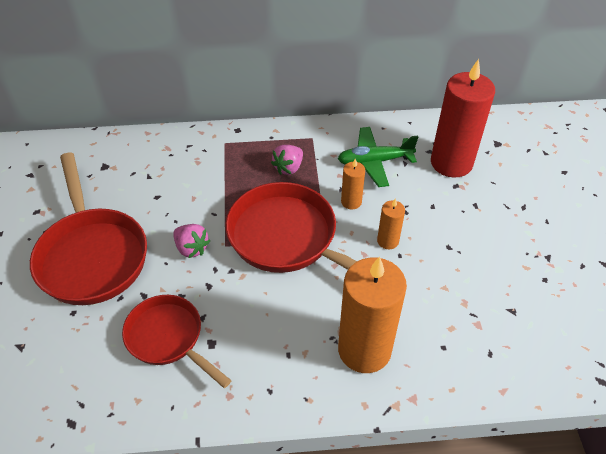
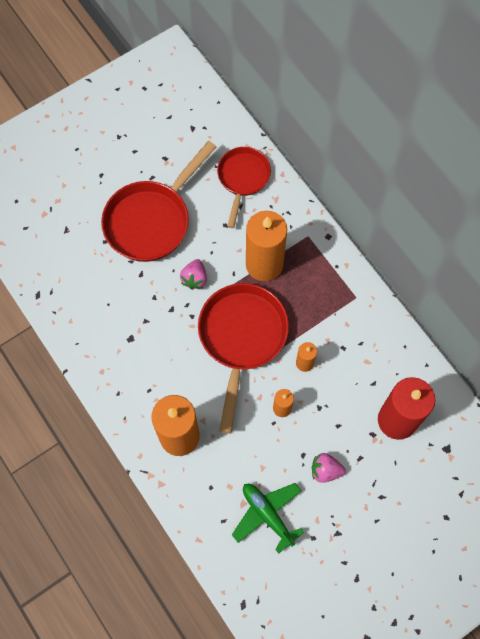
camera: 60 degrees right, 20 degrees up
red pan [122,295,232,388] -> red pan moved to [217,147,271,228]
pink strawberry [271,145,303,175] -> pink strawberry moved to [312,453,346,483]
green plane [338,127,418,187] -> green plane moved to [232,483,304,554]
none -> orange candle [246,211,287,281]

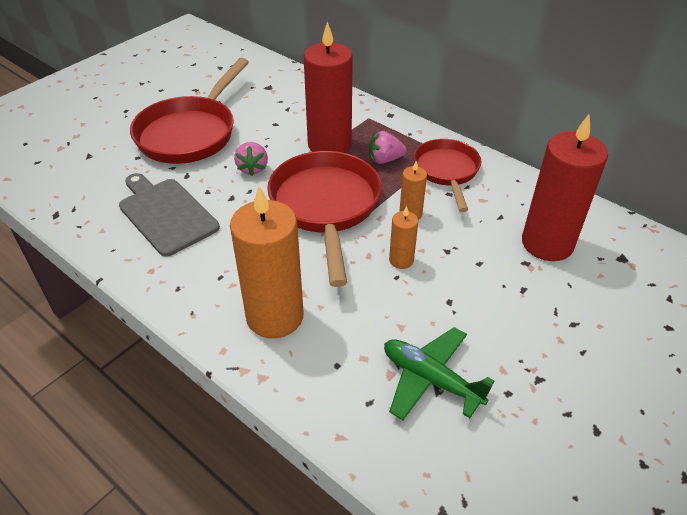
camera: 15 degrees left, 25 degrees down
red pan [217,147,271,228] -> red pan moved to [414,139,481,212]
orange candle [246,211,287,281] -> red candle [304,21,353,153]
pink strawberry [312,453,346,483] -> pink strawberry moved to [369,131,407,164]
none -> grey cutting board [119,173,220,257]

